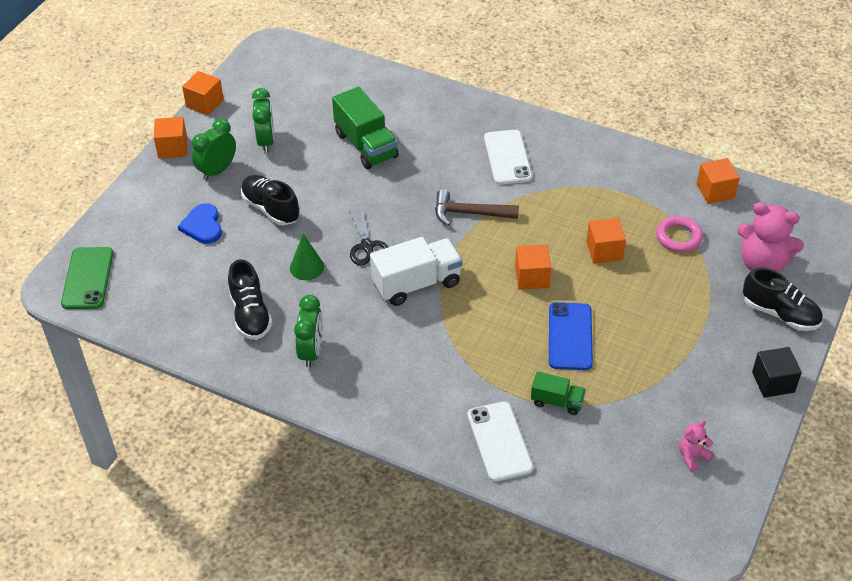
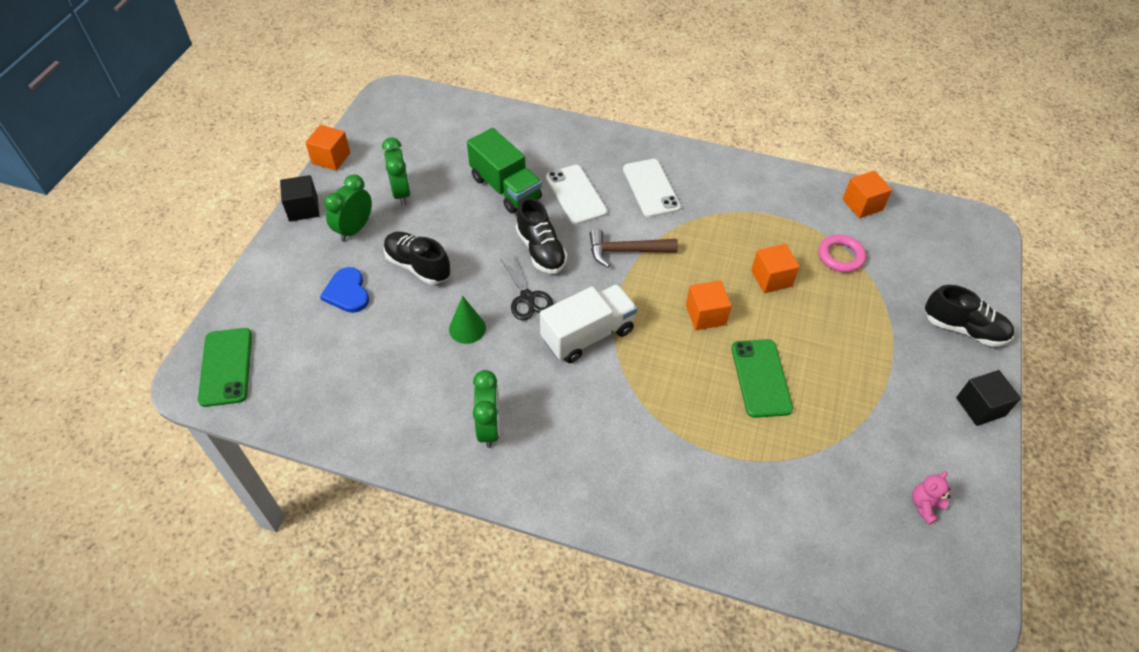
camera: 10 degrees left, 5 degrees up
orange cube [154,117,187,159] -> black cube [280,175,320,222]
black shoe [228,259,273,340] -> black shoe moved to [516,197,567,274]
white phone [467,401,533,482] -> white phone moved to [546,165,607,225]
green truck [531,372,586,415] -> none
blue phone [549,302,593,370] -> green phone [732,339,793,418]
pink teddy bear [737,202,804,272] -> none

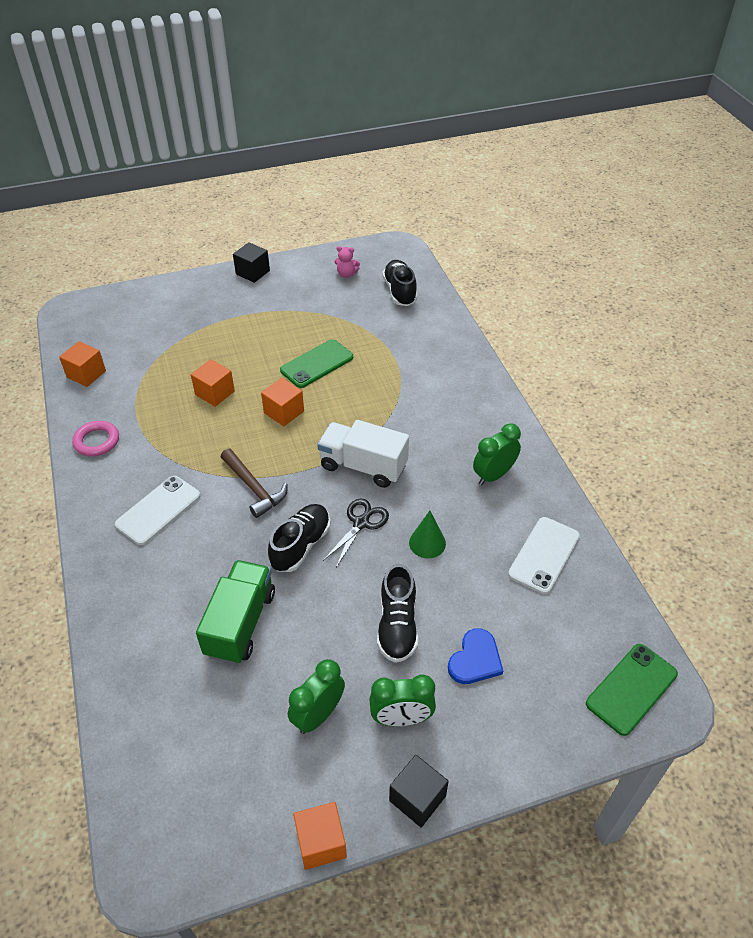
camera: 125 degrees left, 5 degrees down
white phone [546,165,607,225] -> white phone moved to [508,517,580,594]
pink ring [818,235,866,273] -> pink ring moved to [72,421,119,457]
black shoe [925,285,1015,347] -> black shoe moved to [382,260,417,306]

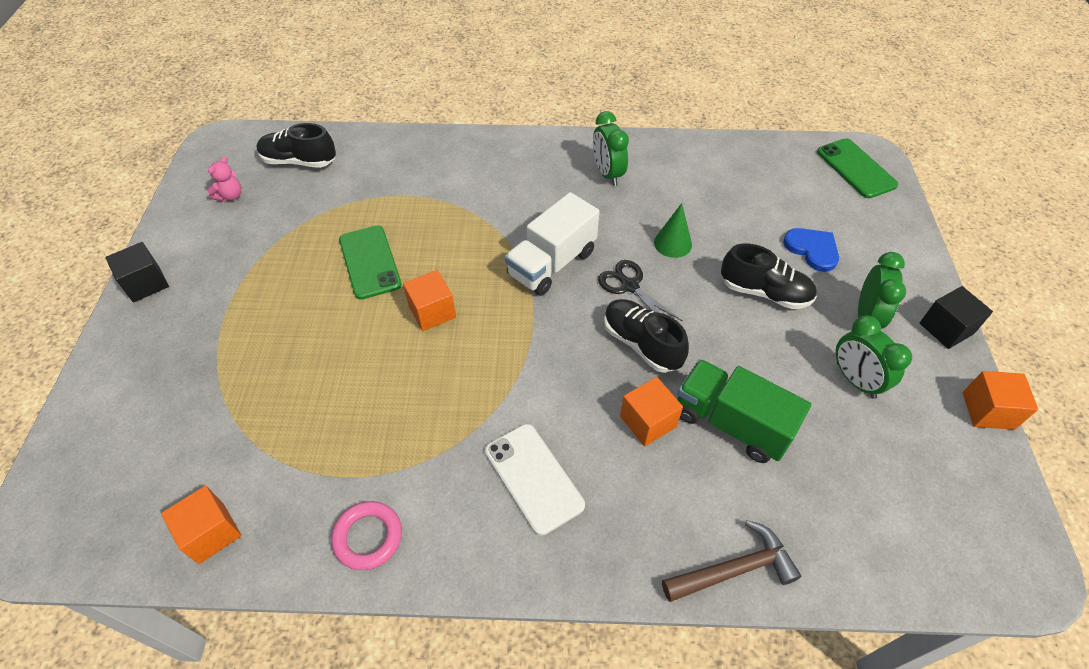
camera: 70 degrees left, 5 degrees up
orange cube [191,359,235,407] -> orange cube moved to [620,377,683,447]
brown hammer [221,448,288,518] -> brown hammer moved to [662,520,801,602]
white phone [508,517,580,594] -> none

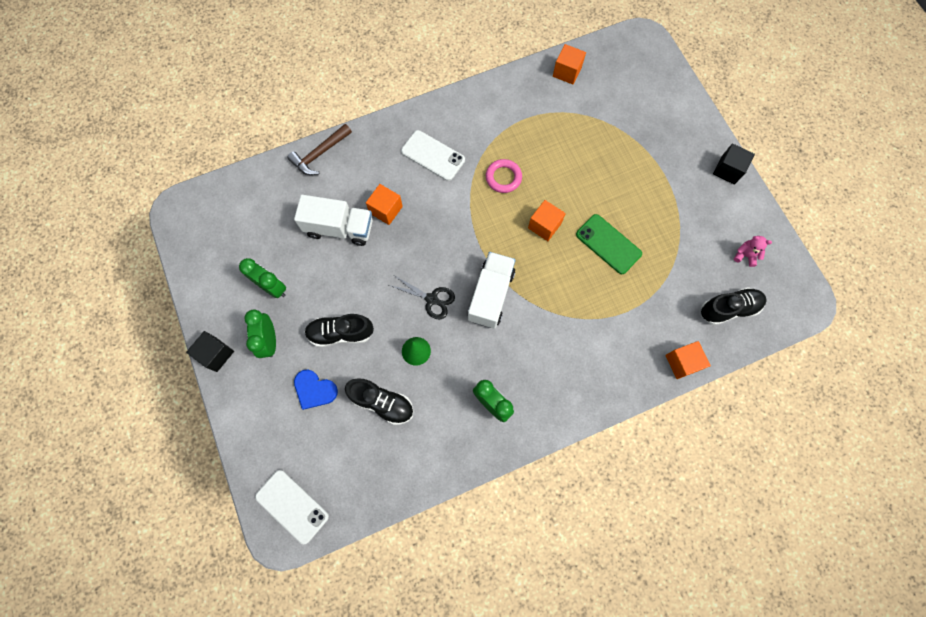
camera: 155 degrees right, 20 degrees up
pink teddy bear [207,157,242,202] -> pink teddy bear turned 105 degrees clockwise [734,236,772,267]
pink ring [331,501,402,570] -> pink ring moved to [486,159,522,193]
black shoe [604,299,689,373] -> black shoe moved to [345,378,414,425]
green truck [677,359,811,463] -> white truck [294,195,373,246]
green phone [817,138,898,198] -> white phone [255,470,329,544]
orange cube [963,371,1038,430] -> orange cube moved to [665,341,711,379]

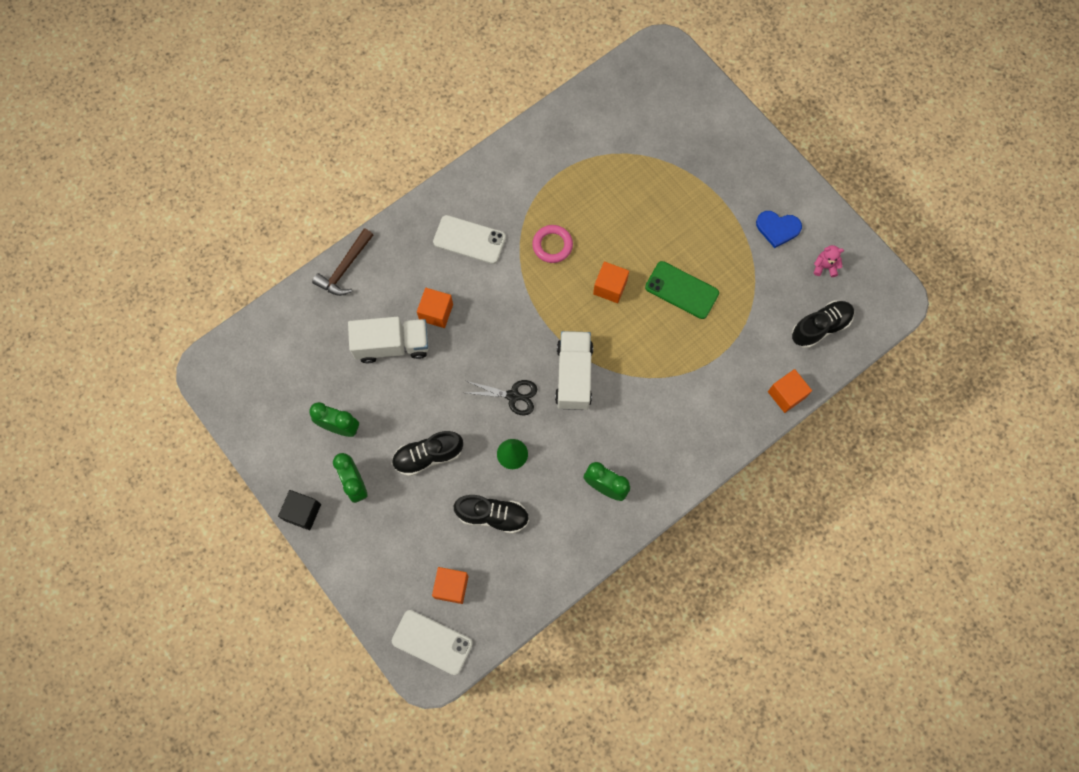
camera: 15 degrees left, 0 degrees up
blue heart [294,369,338,410] -> blue heart moved to [756,211,802,248]
orange cube [553,44,586,85] -> orange cube moved to [432,567,469,604]
black cube [713,143,755,185] -> none

